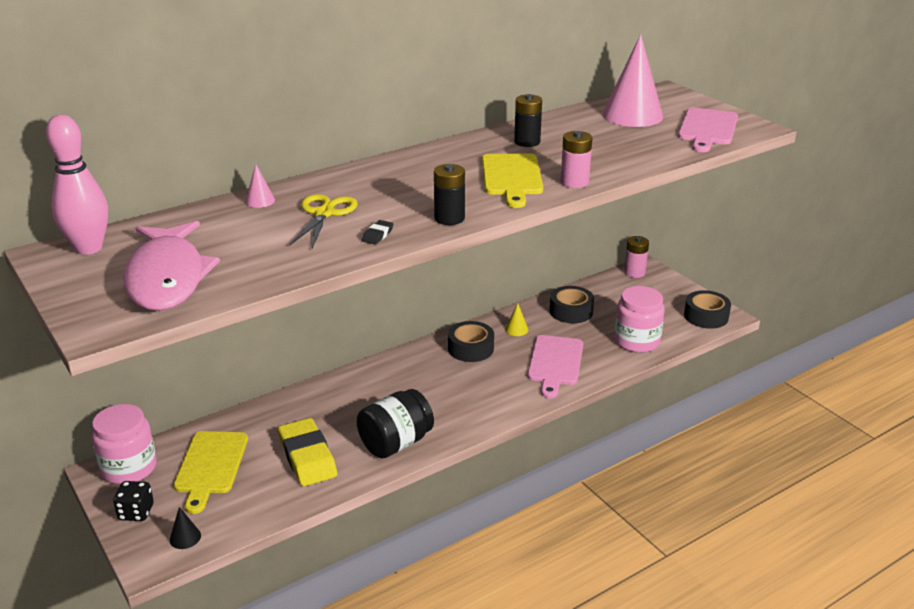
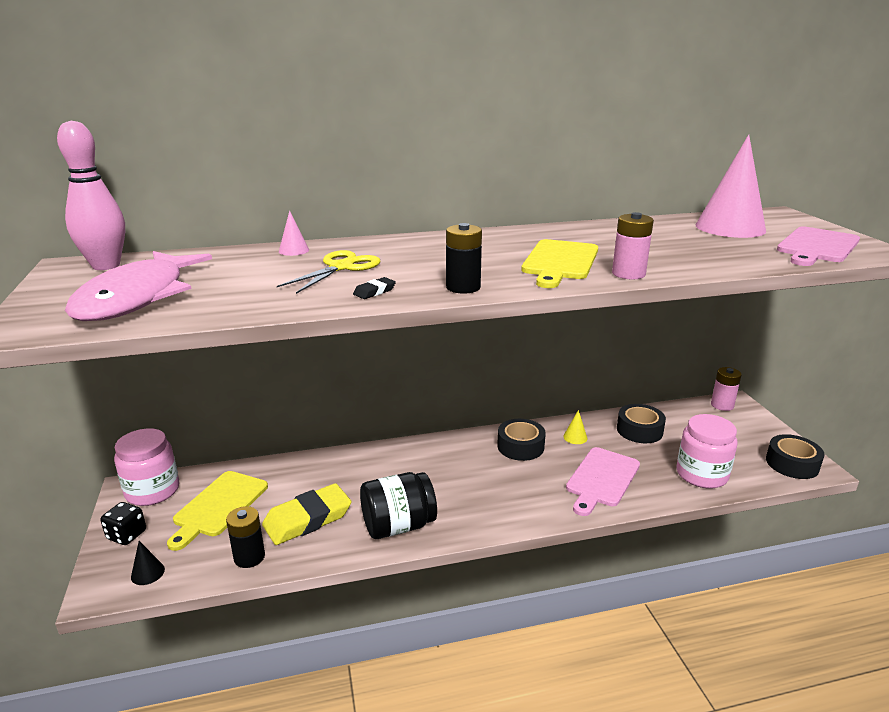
camera: 20 degrees right, 5 degrees down
yellow eraser [278,418,337,486] -> yellow eraser turned 60 degrees clockwise [262,483,352,545]
black battery [514,94,542,147] -> black battery moved to [226,506,265,568]

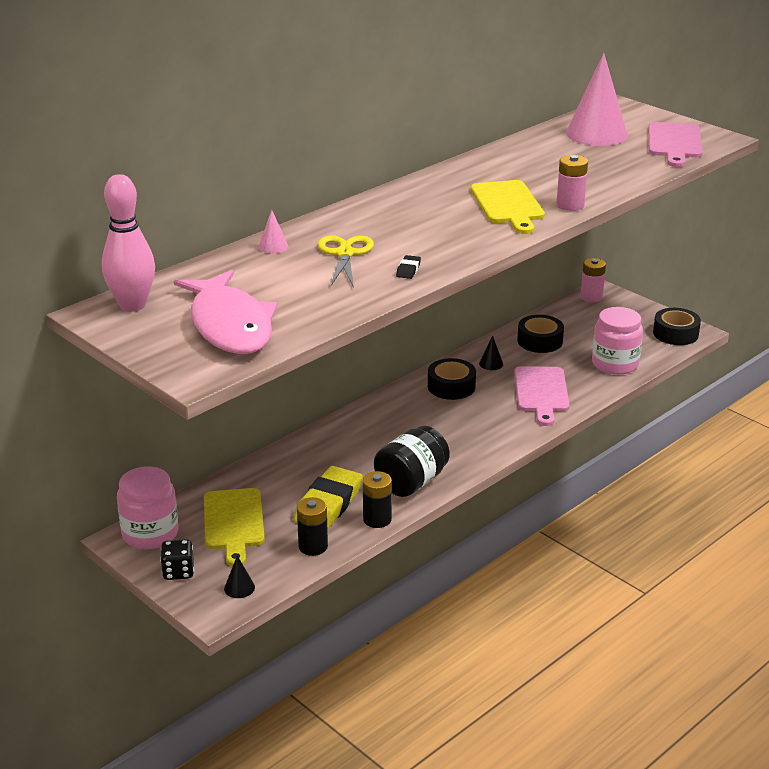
camera: 30 degrees left, 5 degrees up
black battery [446,223,482,294] -> black battery moved to [363,471,392,528]
yellow cone [563,410,588,444] -> black cone [479,335,503,370]

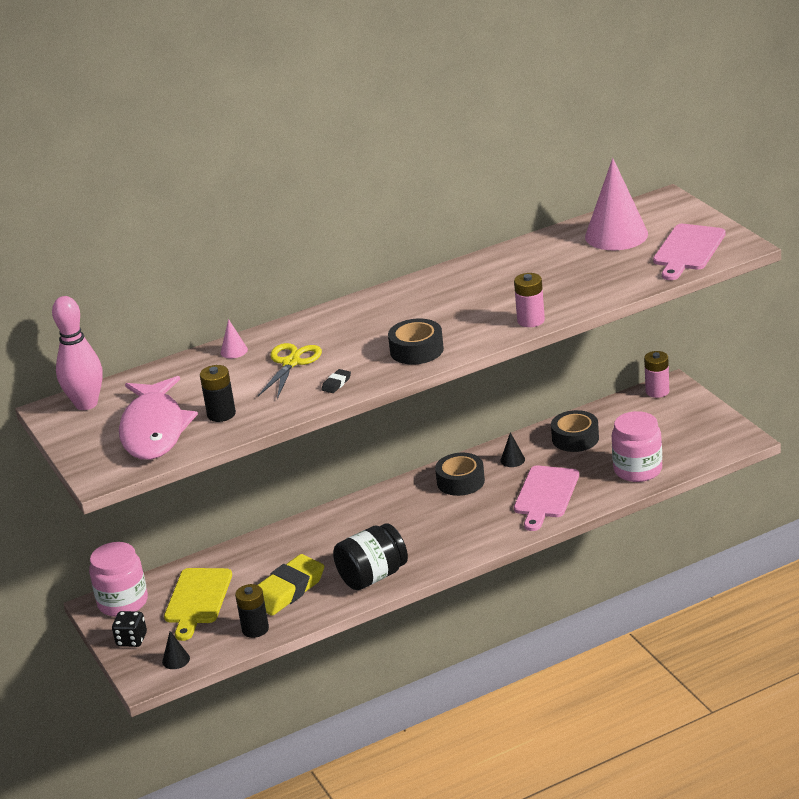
camera: 20 degrees right, 0 degrees up
black battery [363,471,392,528] -> black battery moved to [200,365,236,422]
yellow cutting board [471,180,545,234] -> none
black tape [653,308,701,345] -> black tape moved to [388,319,444,365]

